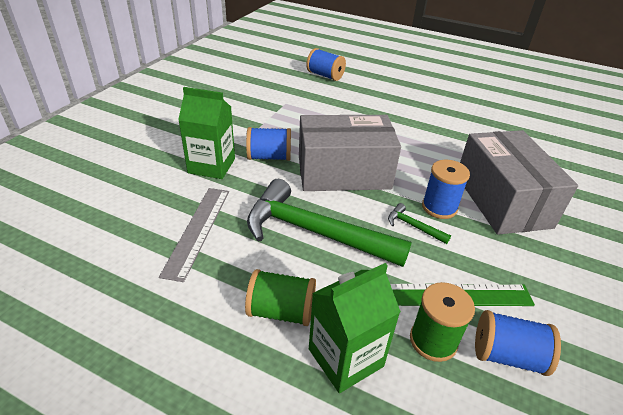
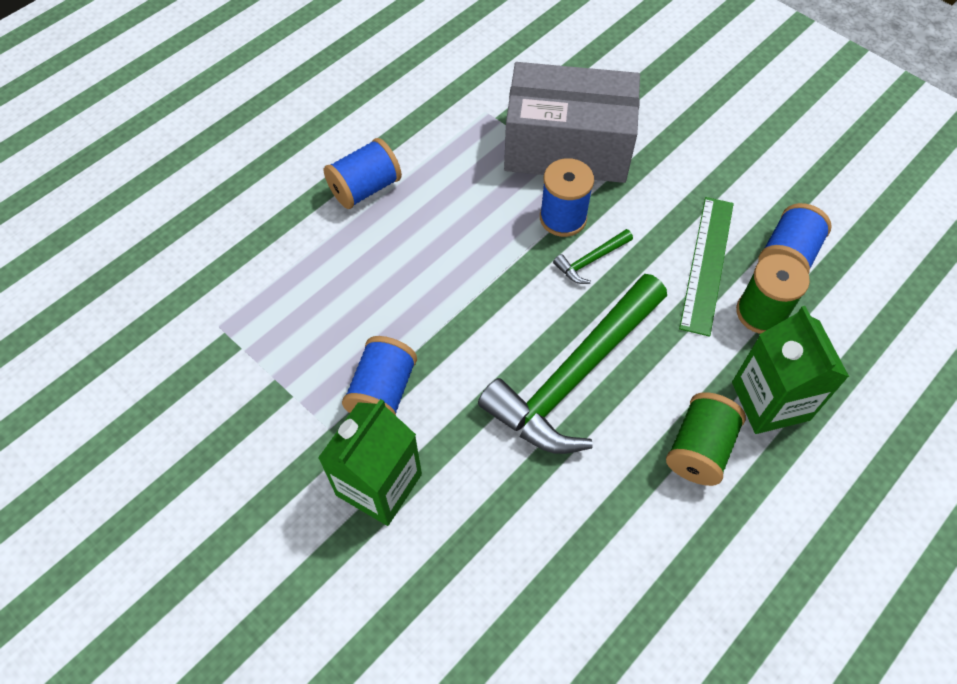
camera: 70 degrees left, 20 degrees up
grey ruler [159,188,229,282] -> none
grey box [299,115,401,191] -> none
blue spool [306,48,346,81] -> blue spool moved to [324,138,402,209]

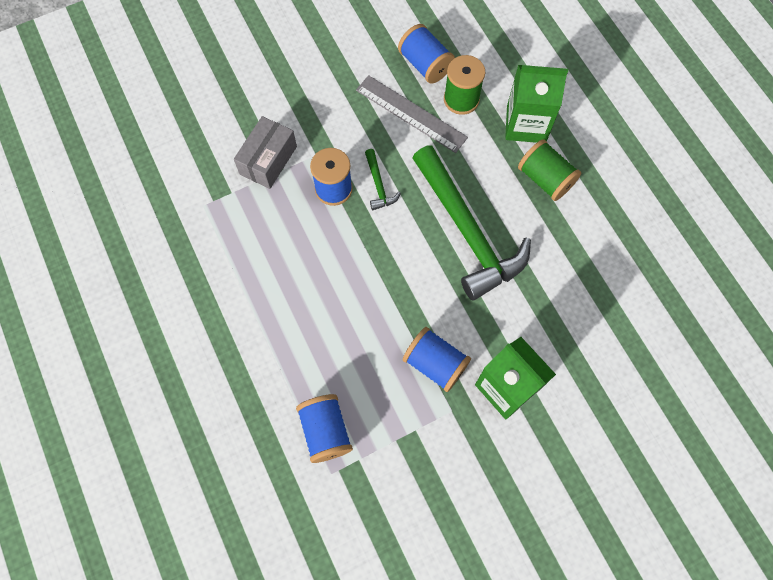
camera: 70 degrees left, 10 degrees up
blue spool [324,138,402,209] -> blue spool moved to [296,394,353,463]
grey box [504,62,640,183] -> grey box [234,116,297,189], size x0.55
green ruler [679,197,734,337] -> grey ruler [356,75,468,153]

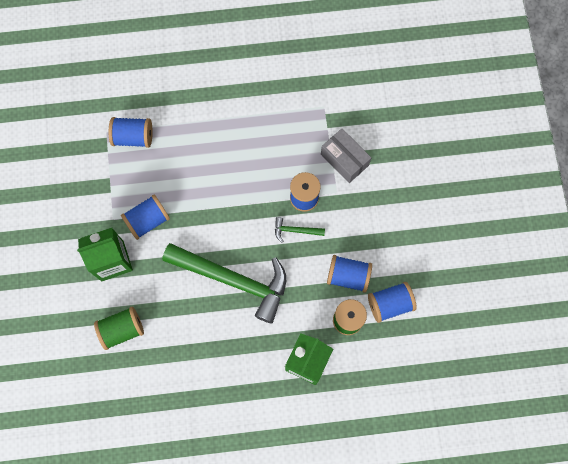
camera: 110 degrees right, 5 degrees up
grey ruler [356,75,468,153] -> blue spool [327,255,372,293]
green hammer [413,145,531,301] -> green hammer turned 150 degrees counterclockwise [162,243,286,323]
green spool [518,139,581,201] -> green spool moved to [94,306,144,350]

